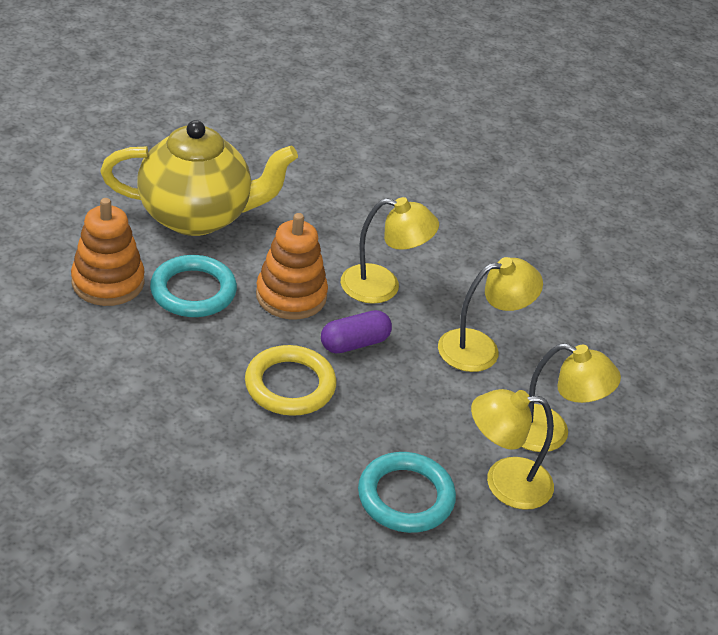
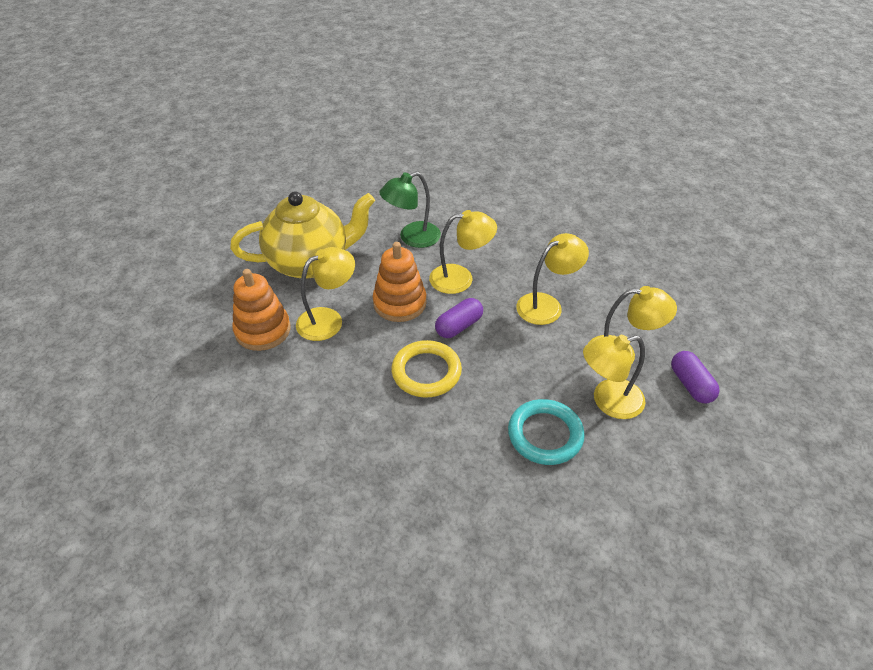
camera: 10 degrees left, 5 degrees up
turquoise ring [150,255,237,317] -> yellow lamp [296,247,355,341]
none -> green lamp [379,172,441,248]
none -> purple capsule [671,351,720,404]

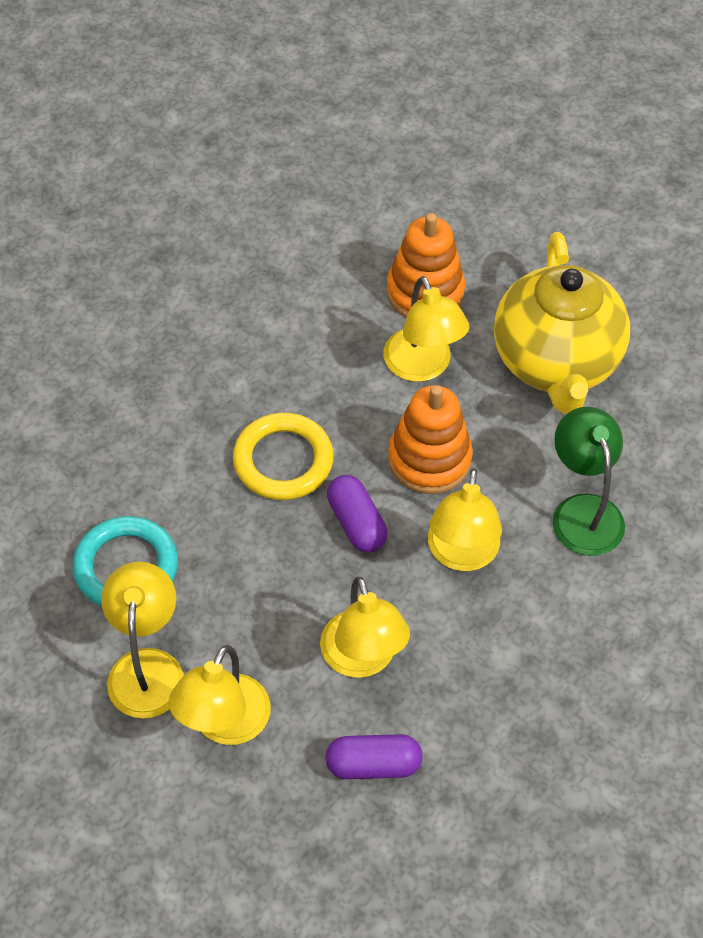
camera: 105 degrees right, 10 degrees up
purple capsule [671,351,720,404] -> purple capsule moved to [325,734,423,779]

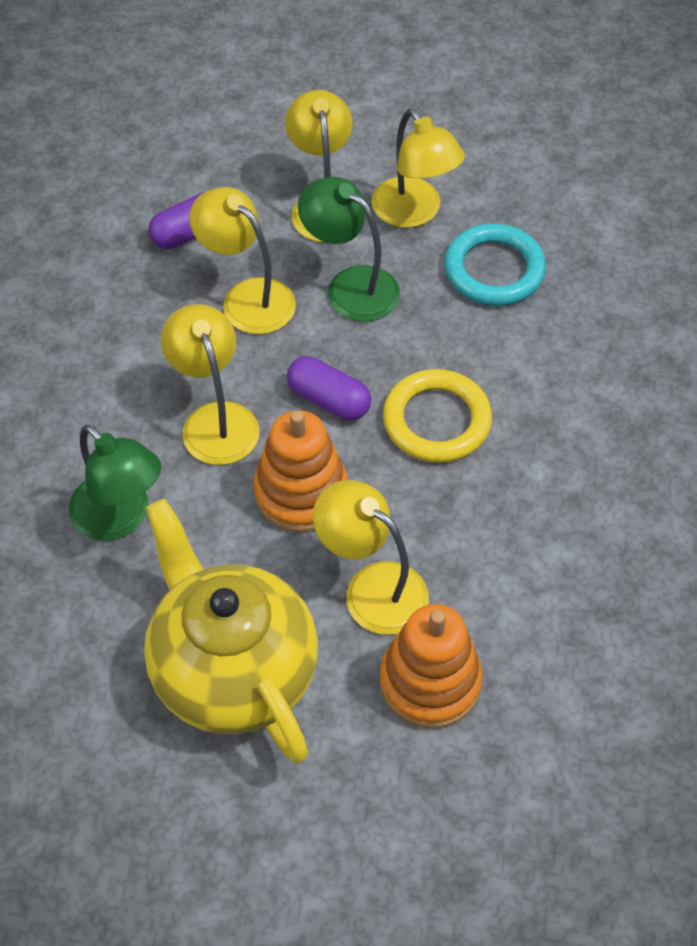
camera: 150 degrees right, 0 degrees up
none -> green lamp [298,177,400,322]

